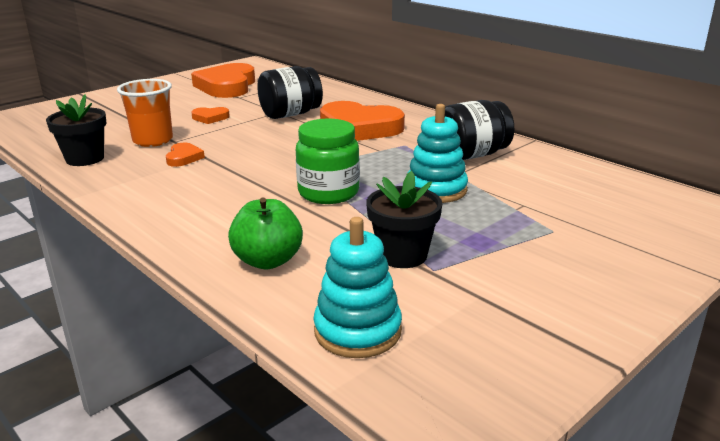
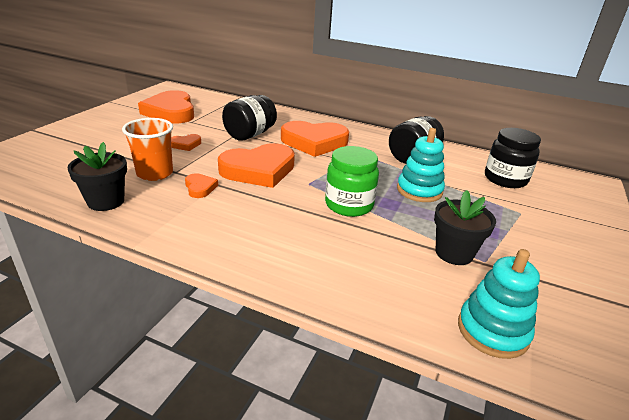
camera: 25 degrees left, 5 degrees up
green apple [228,198,303,269] -> none
none -> orange heart [218,143,295,188]
none -> black jar [485,128,541,188]

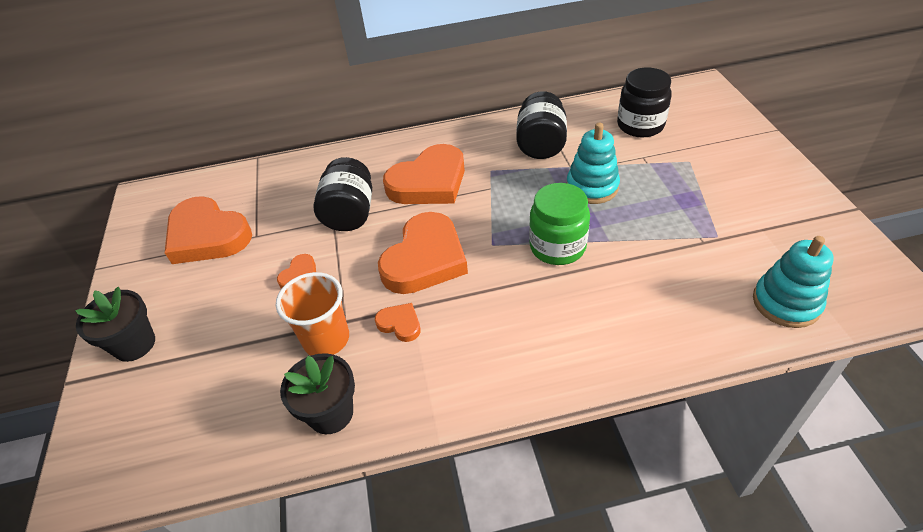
camera: 30 degrees left, 15 degrees up
black flower pot [434,190,496,265] -> black flower pot moved to [75,287,155,362]

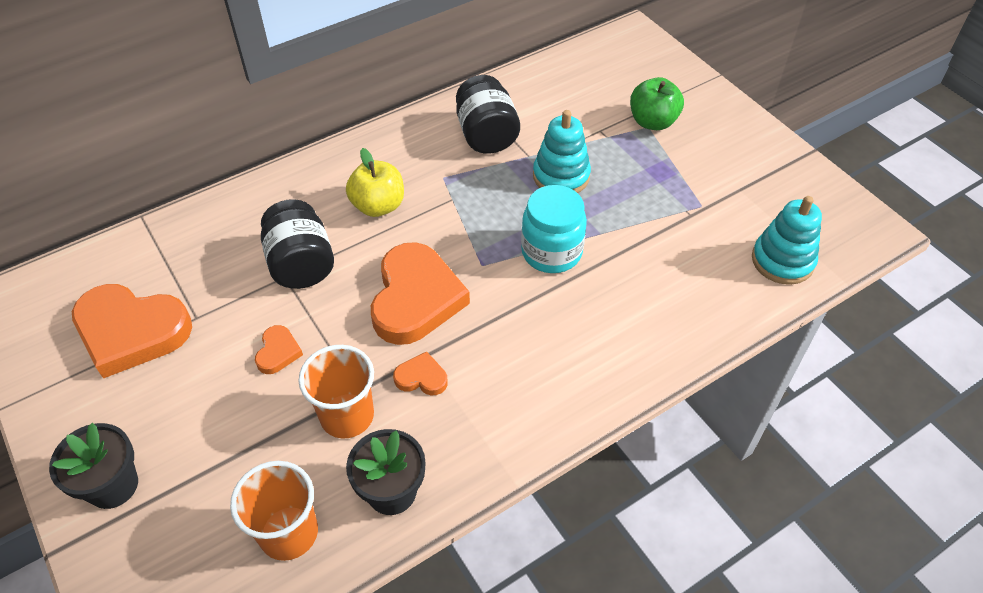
camera: 25 degrees left, 5 degrees up
orange heart [383,144,465,204] -> yellow apple [346,148,404,217]
green jar [529,183,590,265] -> turquoise jar [521,185,587,273]
black jar [617,68,672,138] -> none
none -> orange cup [230,461,318,561]
none -> green apple [630,77,684,130]

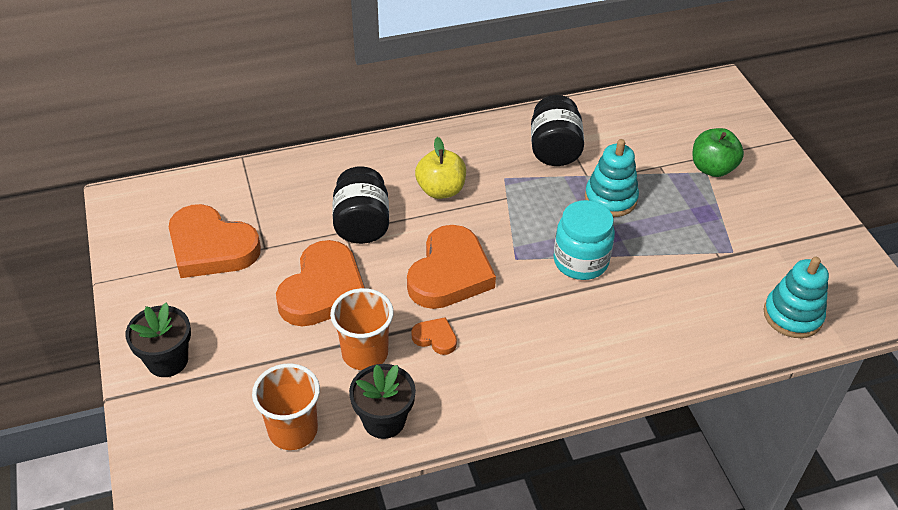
camera: 15 degrees right, 5 degrees down
orange heart [255,325,303,374] -> orange heart [276,240,364,327], size x2.24

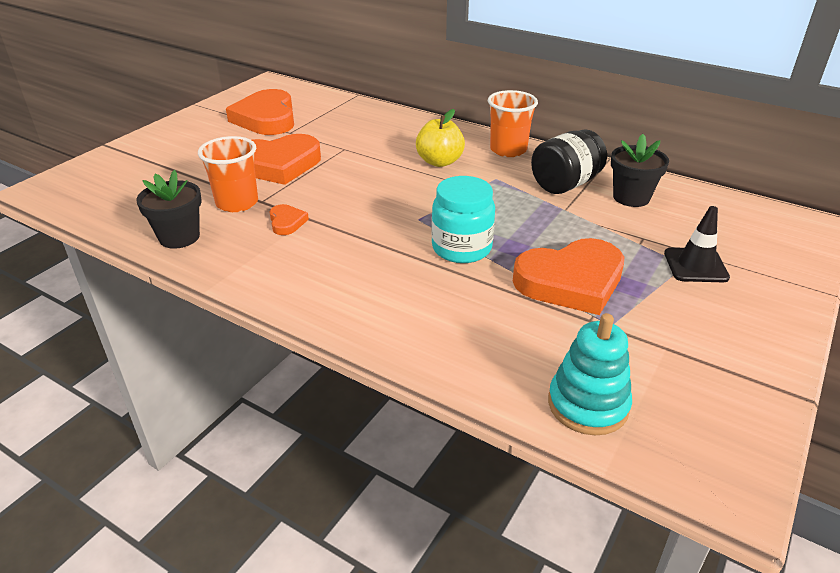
camera: 50 degrees right, 10 degrees down
black flower pot [126,303,191,377] -> black flower pot moved to [611,134,669,207]
orange cup [252,363,320,450] -> orange cup moved to [488,90,538,157]
black jar [333,166,389,244] -> none
orange heart [407,225,496,309] -> orange heart moved to [513,238,624,315]
turquoise stacking toy [585,139,639,217] -> none
green apple [692,128,744,177] -> black traffic cone [664,206,730,282]

